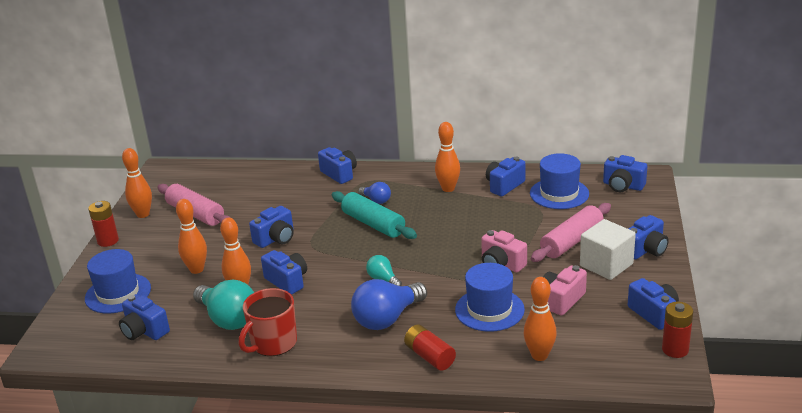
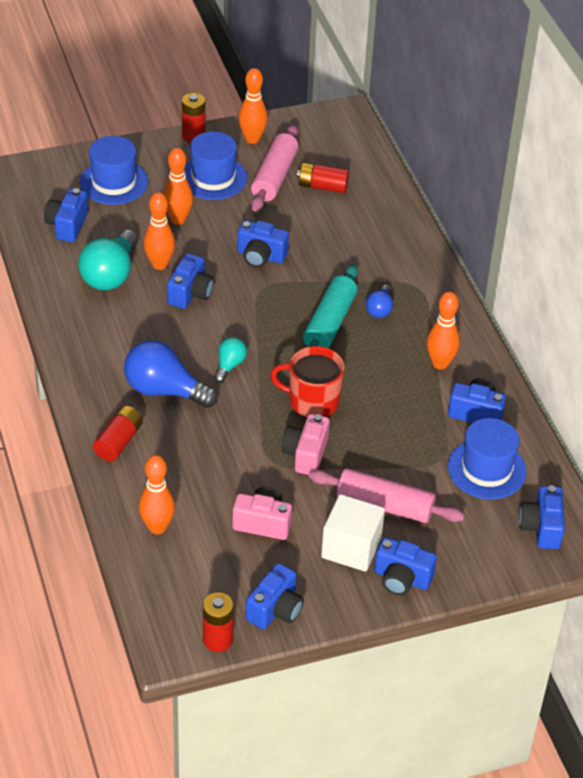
camera: 60 degrees right, 15 degrees up
red mug [239,288,297,356] -> red mug moved to [270,346,345,418]
blue camera [318,147,357,184] -> none
blue hat [455,263,525,332] -> blue hat moved to [184,131,247,200]
none -> red battery [297,162,349,193]

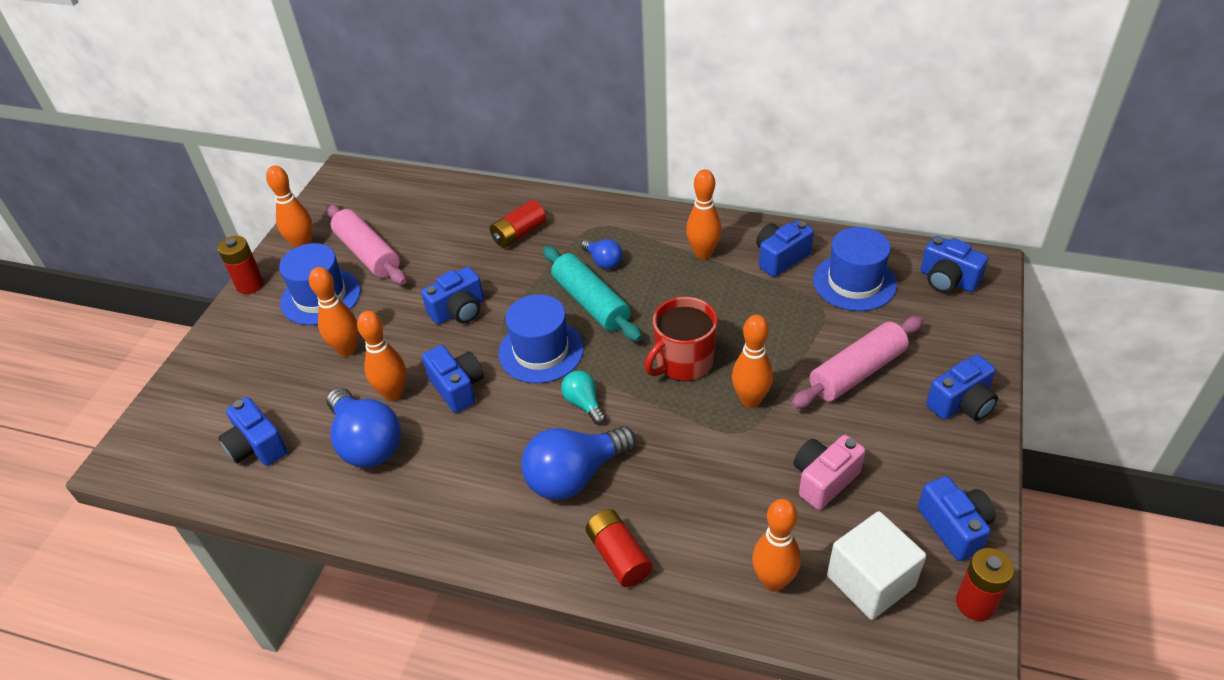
camera: 50 degrees left, 0 degrees up
turquoise light bulb [78,230,138,290] -> blue light bulb [327,387,401,468]
blue hat [80,136,148,205] -> blue hat moved to [498,294,584,383]
pink camera [282,414,330,475] -> orange bowling pin [732,315,773,408]
red battery [297,162,349,193] -> red battery moved to [490,200,546,248]
white cube [321,494,385,571] -> white cube moved to [827,511,926,620]

